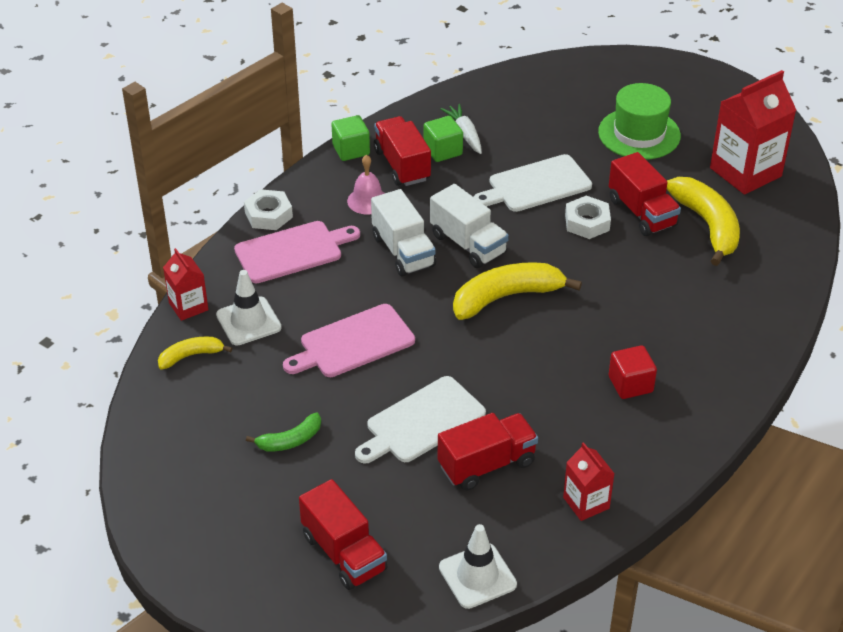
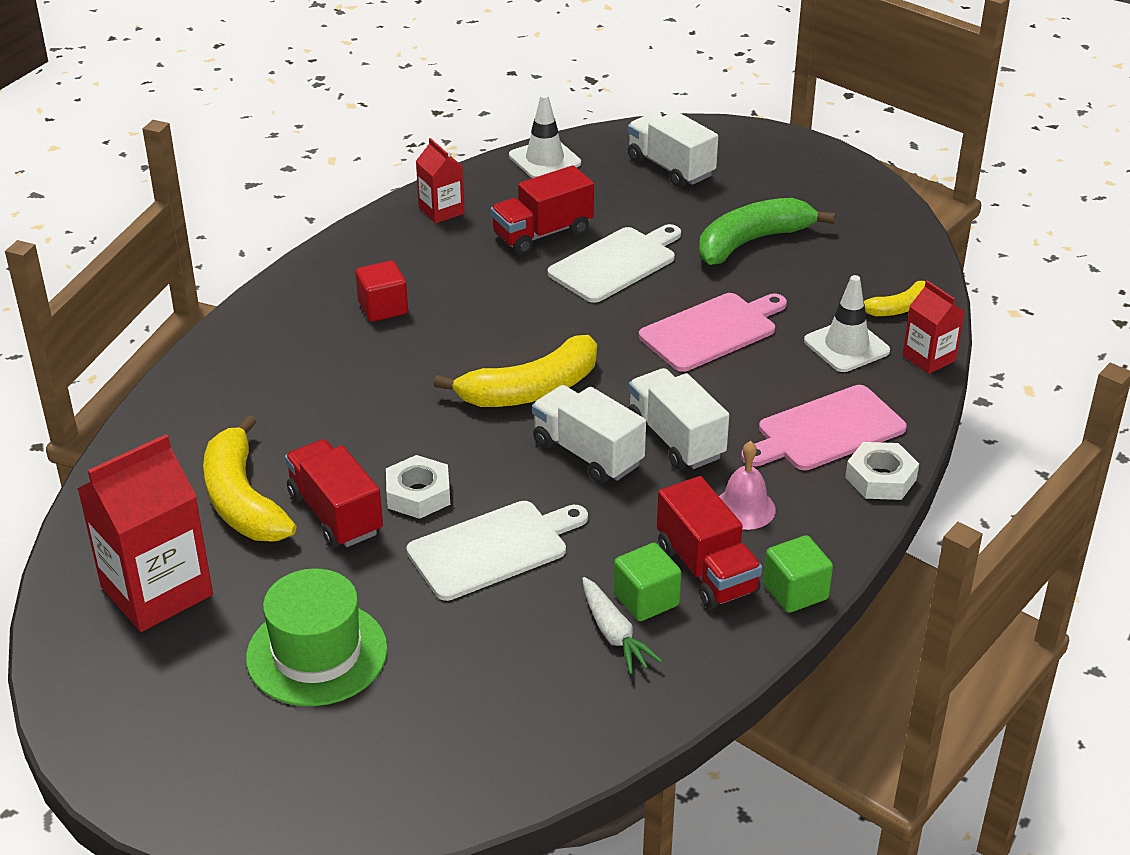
camera: 175 degrees right, 5 degrees down
green banana [246,413,321,451] -> green banana [699,198,835,265], size x1.86
red truck [299,479,388,590] -> white truck [628,111,718,187]

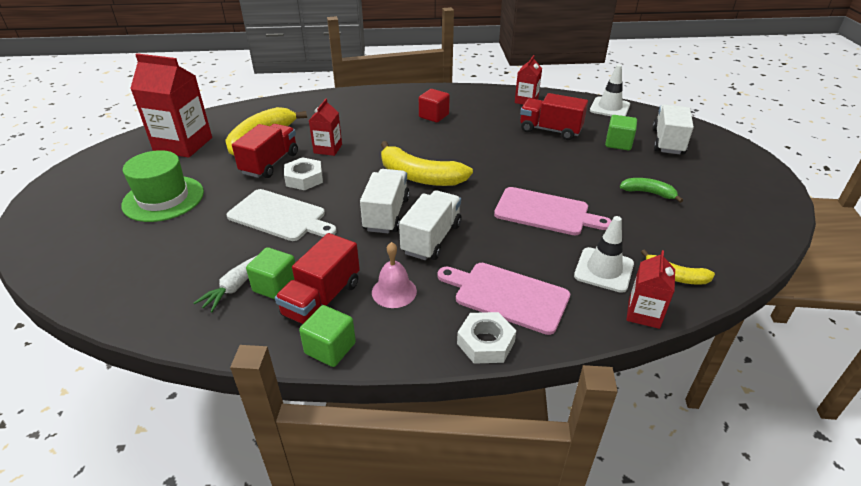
camera: 55 degrees right, 0 degrees up
white cutting board [548,224,681,303] -> none
green banana [699,198,835,265] -> green banana [620,178,683,203], size x0.54
none -> red carton [309,98,342,156]
none -> green cube [605,115,637,150]

